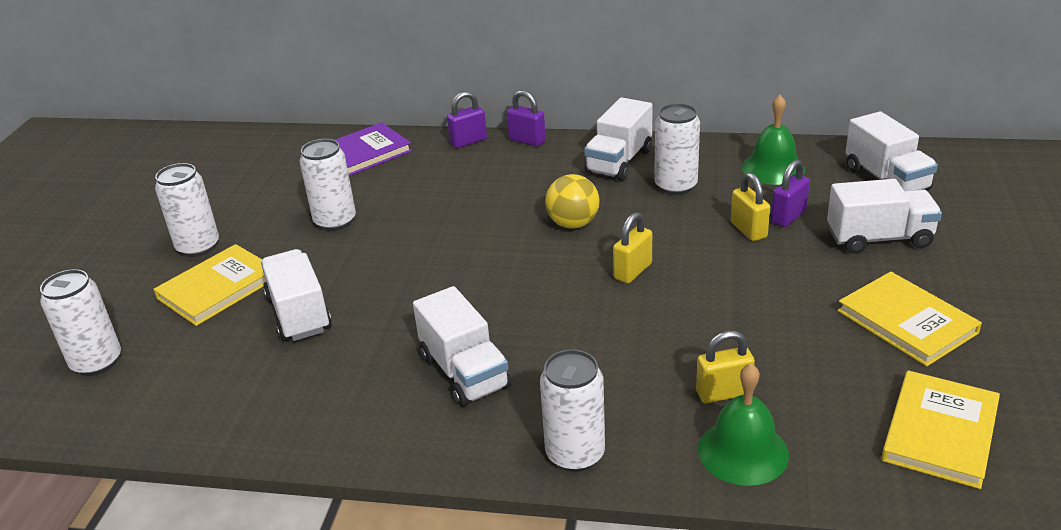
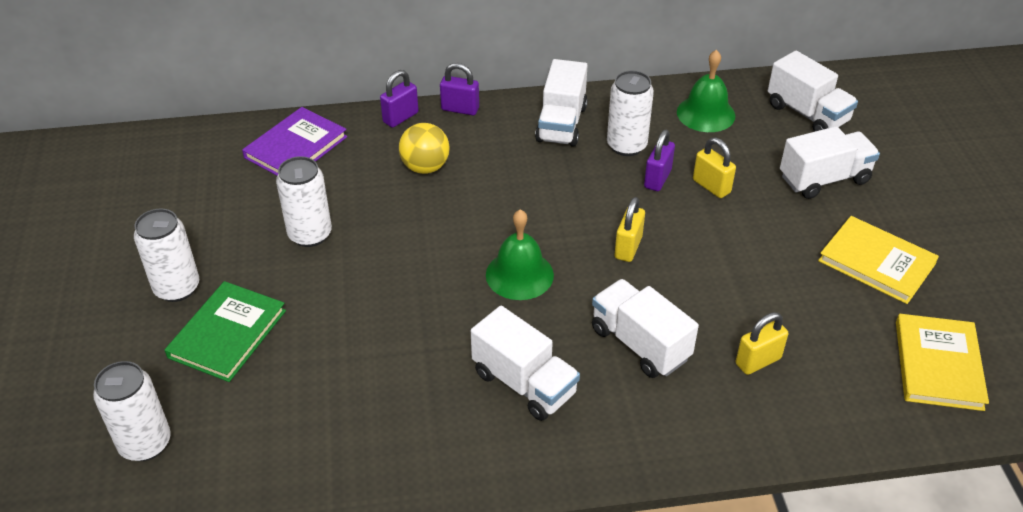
camera: 20 degrees left, 10 degrees up
yellow book [153,244,267,326] -> green book [165,281,286,382]
white truck [261,249,332,342] -> white truck moved to [592,279,699,378]
white can [540,350,605,472] -> none
yellow ball [545,174,599,229] -> yellow ball moved to [399,123,450,174]
green bell [698,363,789,486] -> green bell moved to [486,209,554,300]
purple padlock [771,160,810,227] -> purple padlock moved to [644,130,675,191]

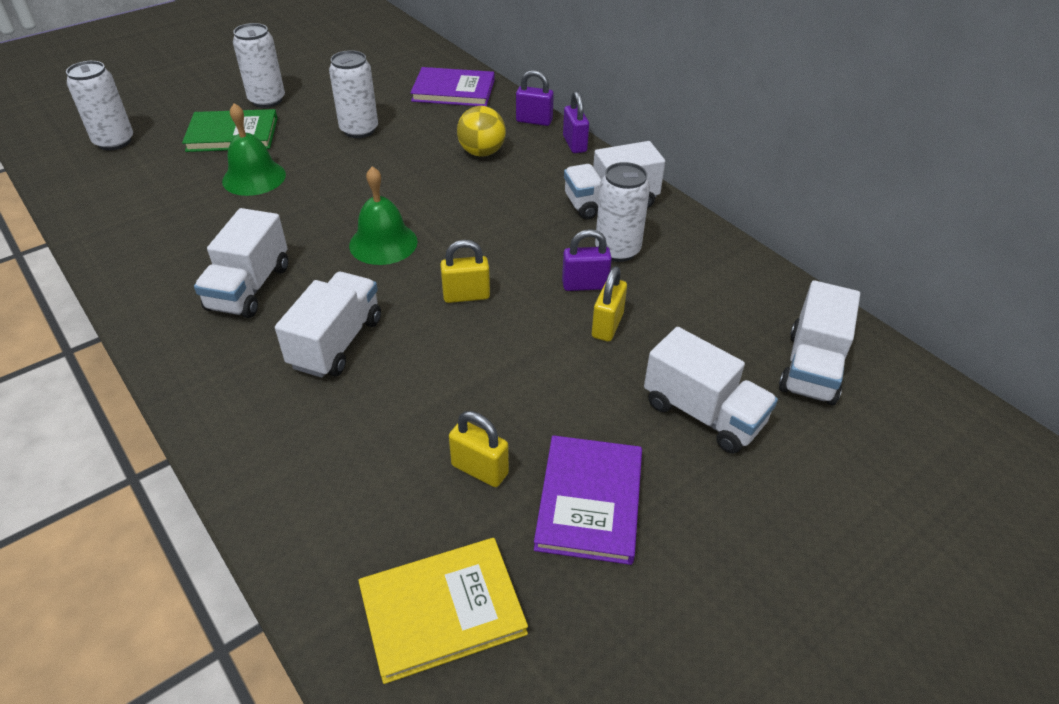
camera: 60 degrees right, 0 degrees up
green bell [677,50,735,132] -> green bell moved to [222,103,286,196]
yellow padlock [736,312,788,375] -> yellow padlock moved to [449,411,509,487]
yellow book [818,216,939,304] -> purple book [534,435,642,565]

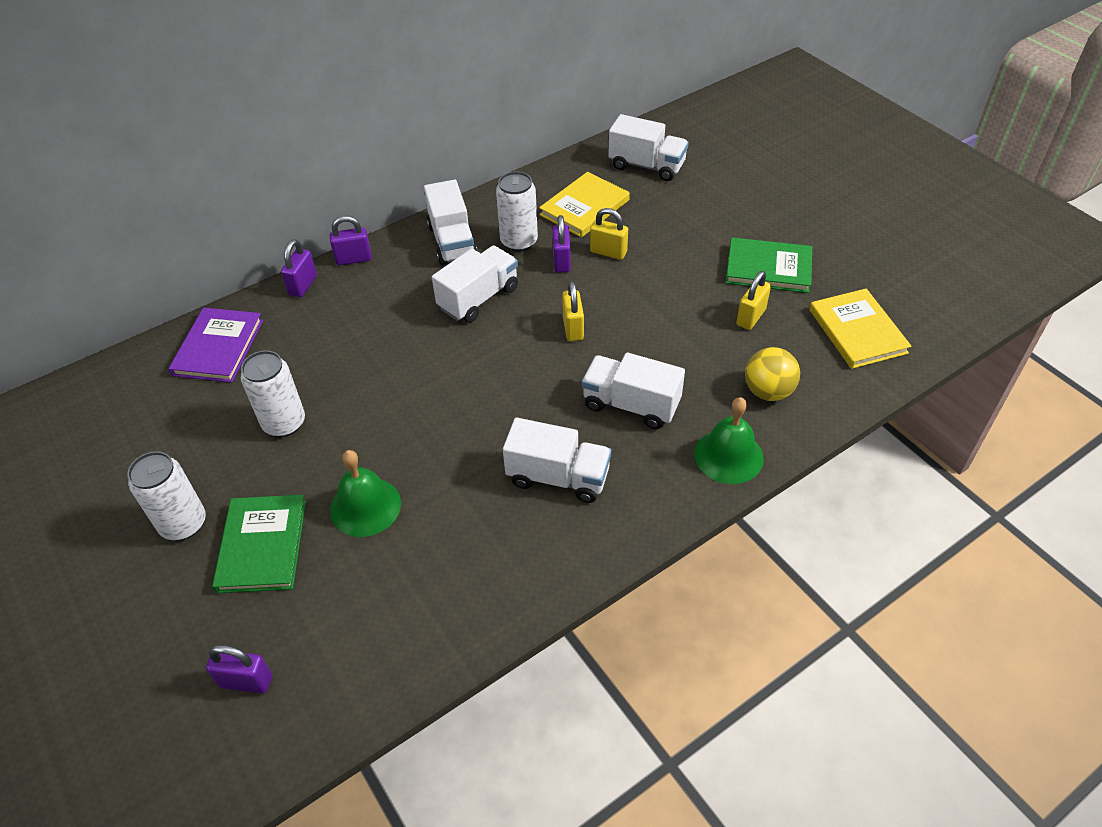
camera: 85 degrees left, 5 degrees up
white can [66,61,133,150] -> purple padlock [206,645,272,694]
green bell [349,166,418,265] -> green bell moved to [695,397,764,484]
yellow ball [457,106,506,156] -> yellow ball moved to [745,347,800,401]
purple book [534,435,642,565] -> green book [726,237,812,293]
white truck [644,327,778,454] -> white truck moved to [432,246,518,323]
none -> yellow book [539,172,630,238]

